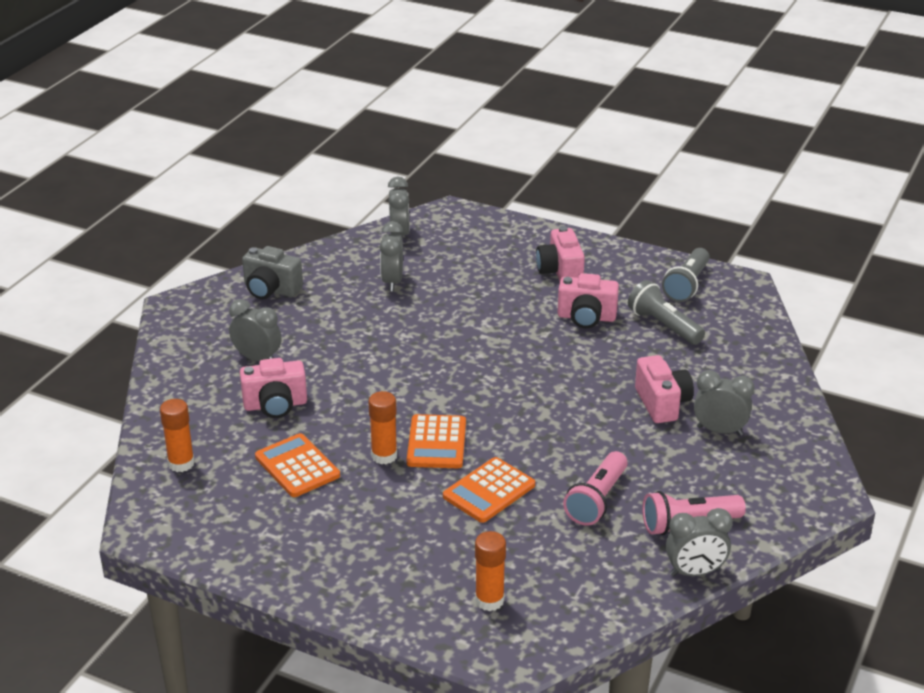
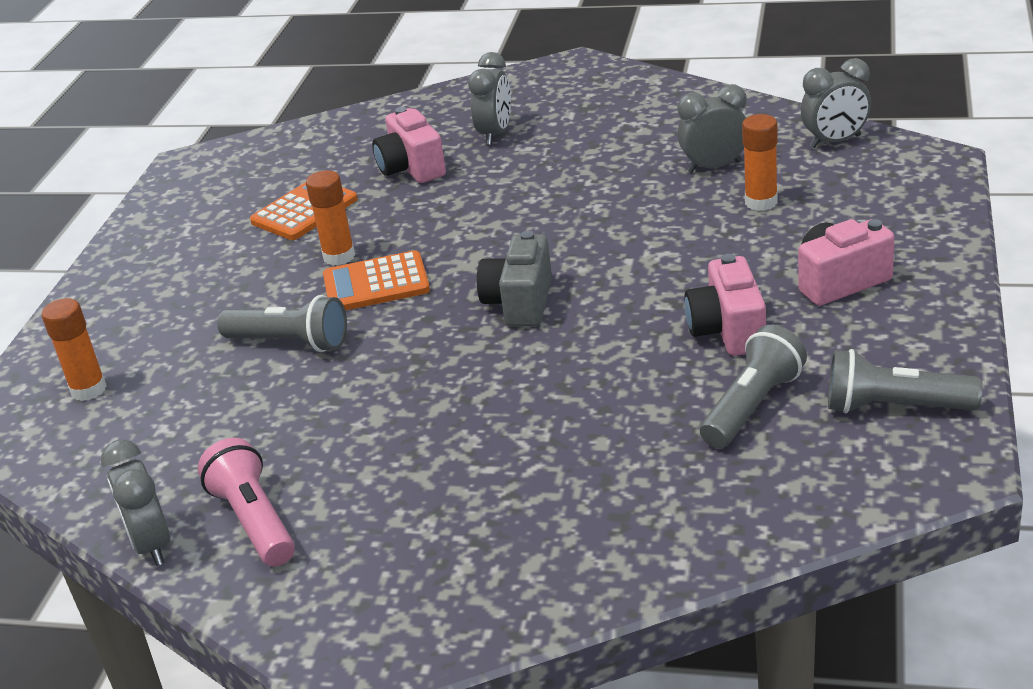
camera: 80 degrees right, 0 degrees up
orange glue stick [160,399,195,472] -> orange glue stick moved to [742,114,778,211]
grey camera [242,246,303,299] -> grey camera moved to [477,231,552,327]
orange calculator [443,457,535,523] -> grey flashlight [217,295,347,352]
pink flashlight [563,451,628,526] -> none
pink camera [635,355,694,423] -> none
grey clock [694,370,754,436] -> none

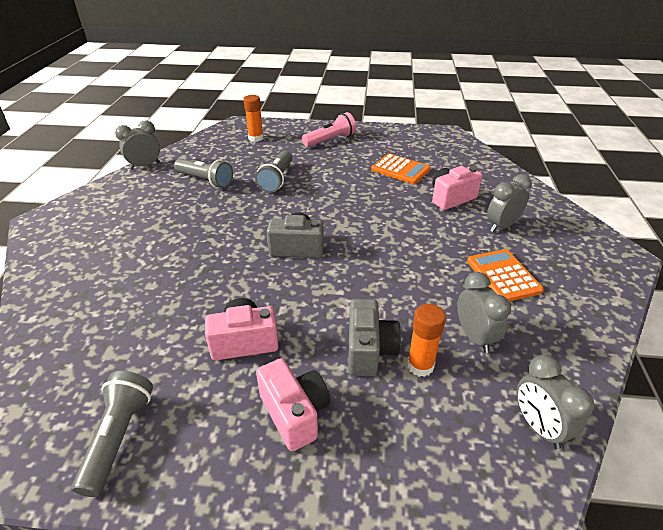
camera: 80 degrees right, 5 degrees up
pink flashlight [198,438,295,567] -> pink flashlight moved to [302,112,356,147]
orange glue stick [306,170,355,266] -> none
orange calculator [323,250,430,311] -> orange calculator moved to [467,249,544,302]
grey clock [468,52,511,145] -> grey clock turned 135 degrees clockwise [487,174,532,232]
grey flashlight [700,325,807,448] -> grey flashlight moved to [174,159,233,188]
none -> grey camera [348,299,401,376]

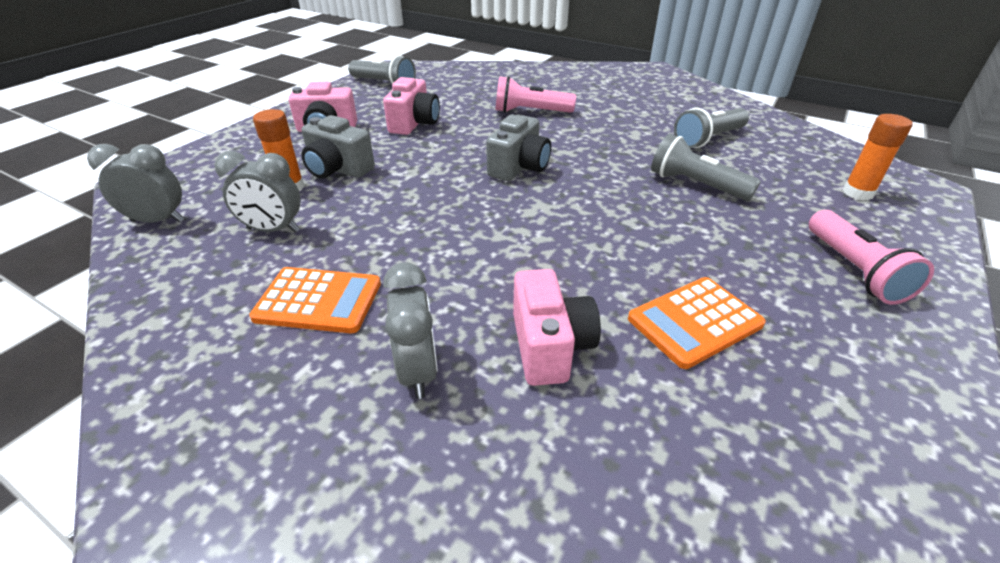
camera: 115 degrees right, 0 degrees up
grey clock [115,120,160,170] -> none
none -> pink flashlight [496,76,576,113]

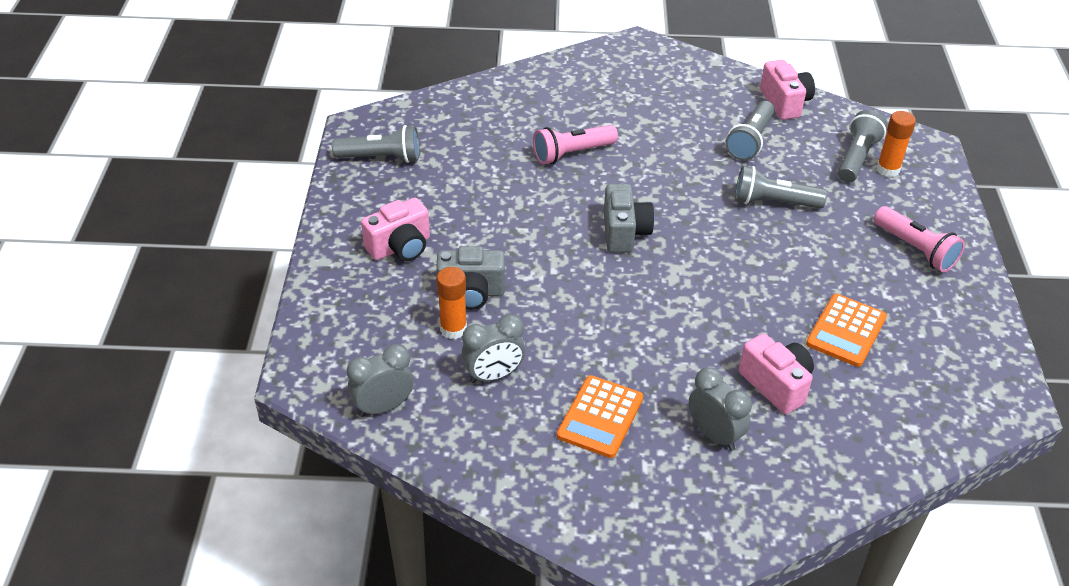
camera: 30 degrees left, 5 degrees up
orange calculator [249,267,381,333] -> orange calculator turned 135 degrees clockwise [557,375,643,458]
pink camera [383,77,440,135] -> pink camera moved to [760,60,815,120]
none -> grey flashlight [838,110,887,182]

